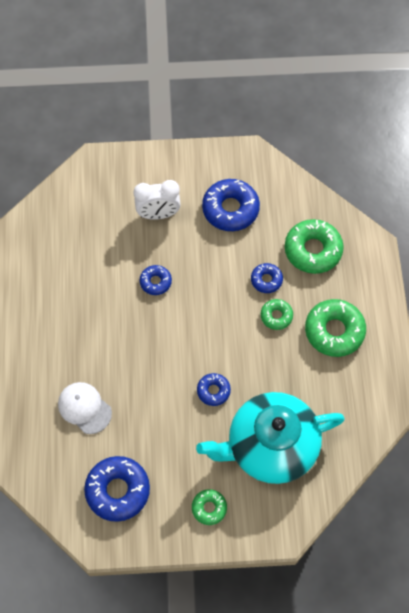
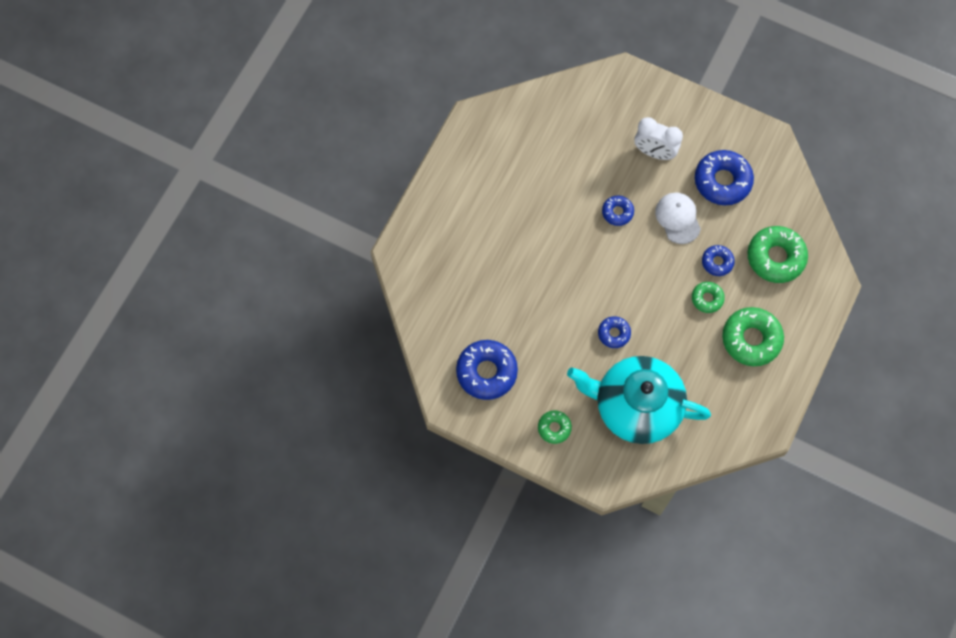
camera: 30 degrees right, 5 degrees up
white cap [58,382,112,434] -> white cap moved to [655,192,701,244]

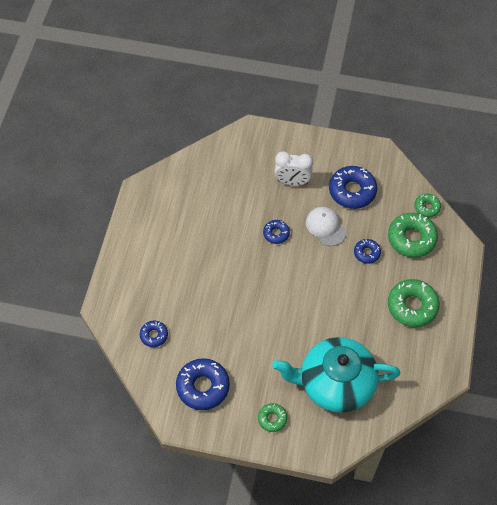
camera: 15 degrees left, 10 degrees down
blue donut [598,316,631,348] -> blue donut moved to [140,321,168,347]
green donut [692,282,725,313] -> green donut moved to [414,194,441,217]

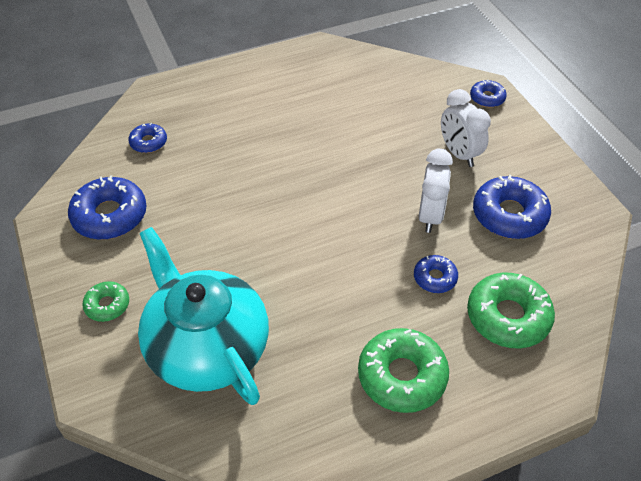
camera: 55 degrees right, 10 degrees down
blue donut [263,220,290,244] -> blue donut moved to [470,79,507,107]
white cap [306,207,346,246] -> white clock [419,149,453,233]
green donut [414,194,441,217] -> none

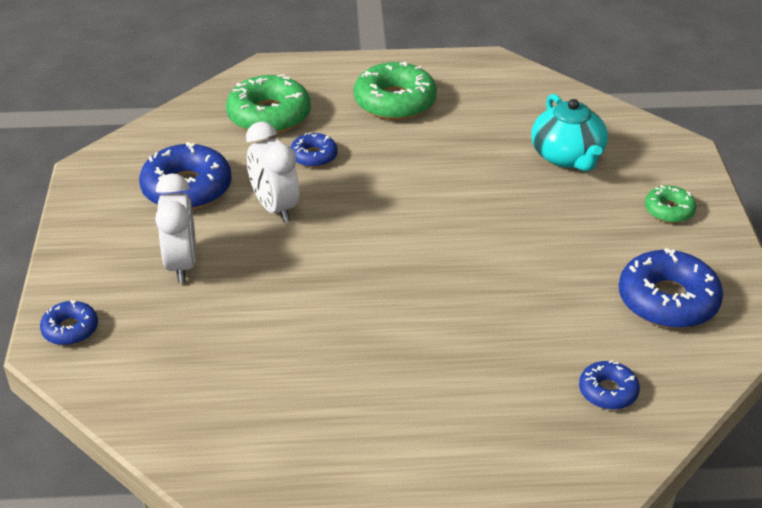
camera: 160 degrees left, 10 degrees down
turquoise teapot [138,227,269,405] -> turquoise teapot [531,94,608,172], size x0.60
white clock [419,149,453,233] -> white clock turned 60 degrees counterclockwise [246,122,300,223]

